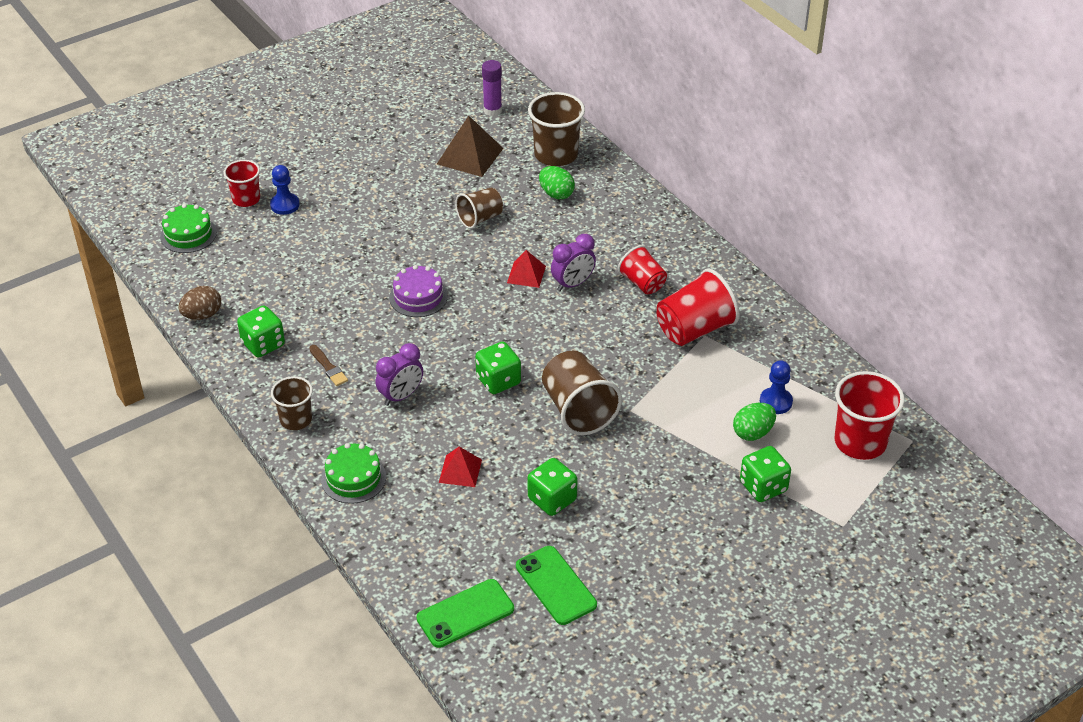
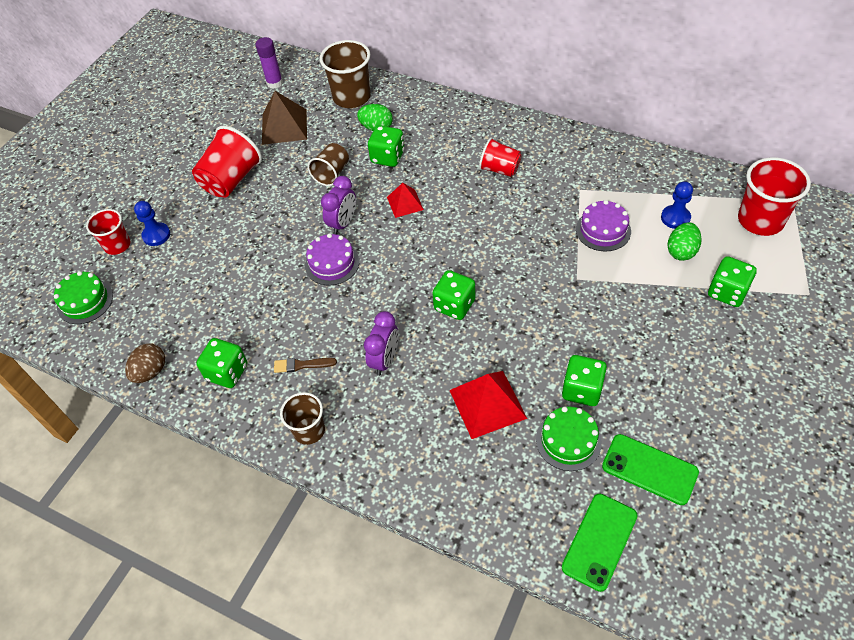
camera: 25 degrees left, 10 degrees up
brown brush [309,345,348,386] -> brown brush turned 150 degrees clockwise [274,358,337,373]
green cake [321,443,386,504] -> green cake moved to [536,407,602,471]
red pyramid [439,447,482,487] -> red pyramid [449,371,527,439], size x1.65
brown cup [542,351,622,435] -> none
purple clock [551,234,596,291] -> purple clock moved to [321,176,356,235]
red cup [656,269,740,346] -> red cup moved to [192,126,262,197]
none -> green dice [368,125,404,167]
none -> purple cake [576,200,631,252]

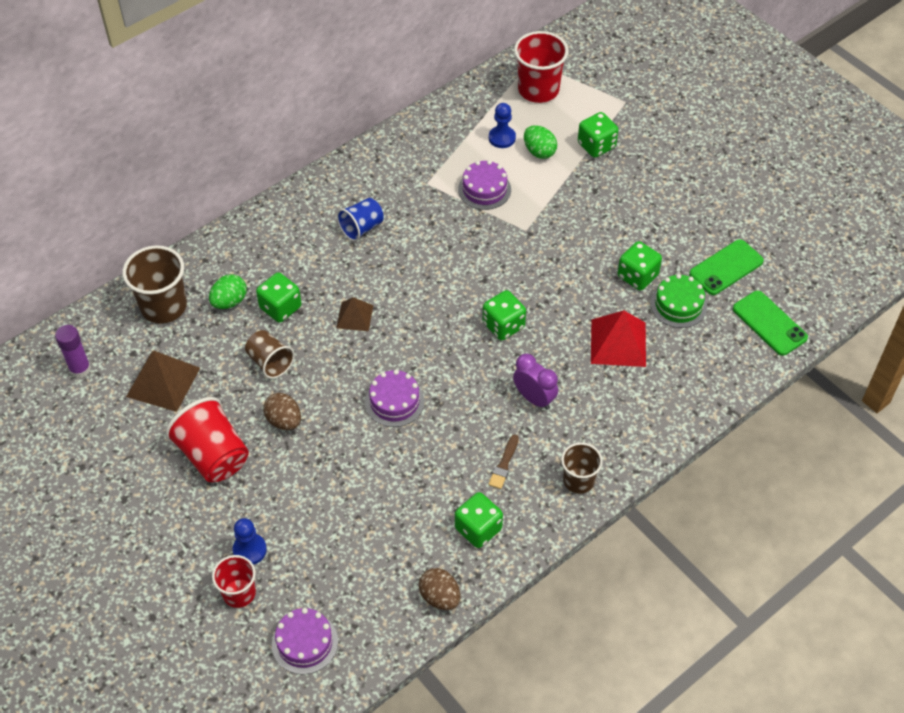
camera: 70 degrees left, 0 degrees up
green cake [54,271,113,324] -> purple cake [272,608,338,675]
purple clock [321,176,356,235] -> none
red pyramid [387,183,424,218] -> brown pyramid [336,297,373,331]
red cup [479,137,522,177] -> blue cup [337,198,384,241]
none -> brown egg [263,393,301,430]

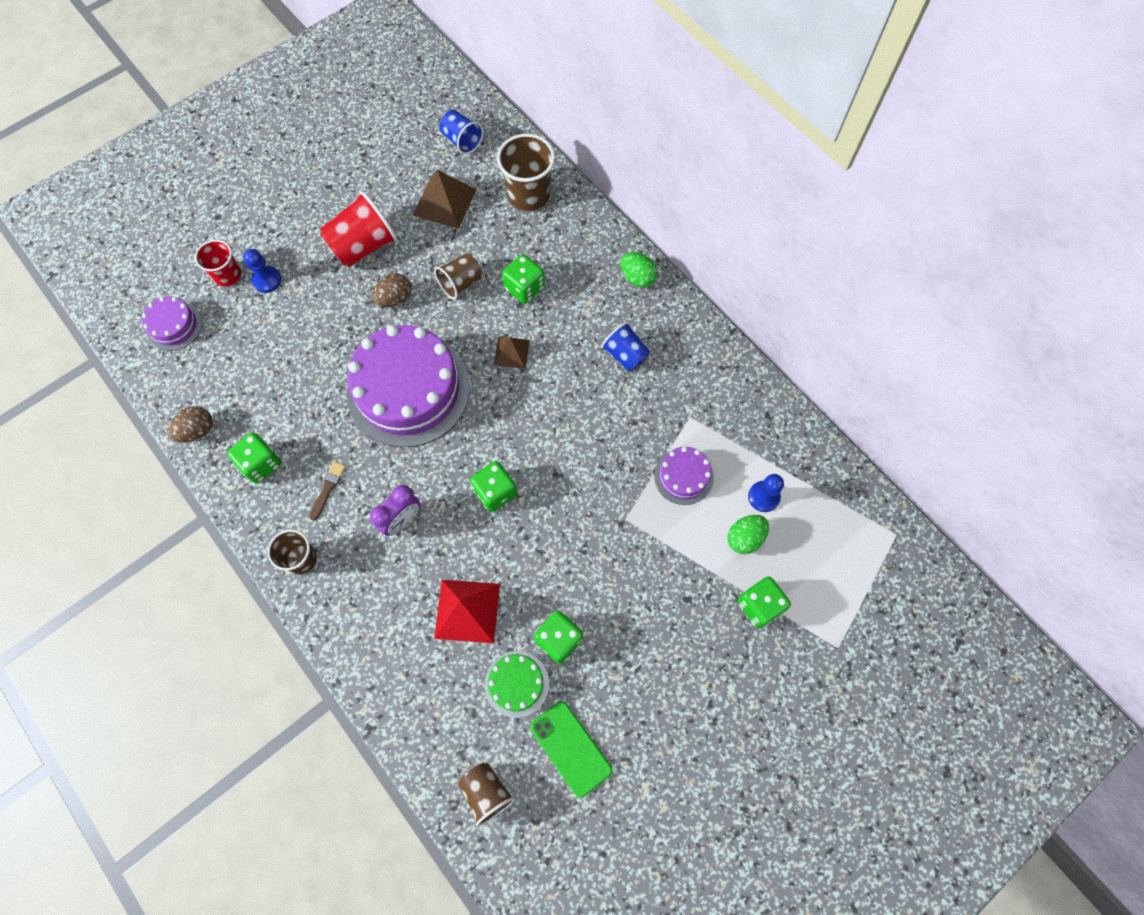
camera: 90 degrees right, 15 degrees up
purple glue stick [55,325,91,378] -> blue cup [440,110,483,154]
green egg [209,274,247,309] -> green egg moved to [620,252,657,288]
purple cake [365,370,424,427] -> purple cake [347,325,470,447], size x2.15
brown brush [488,434,519,489] -> brown brush turned 90 degrees clockwise [309,462,346,521]
red cup [514,31,568,103] -> none
green phone [733,291,808,356] -> brown cup [458,763,515,826]

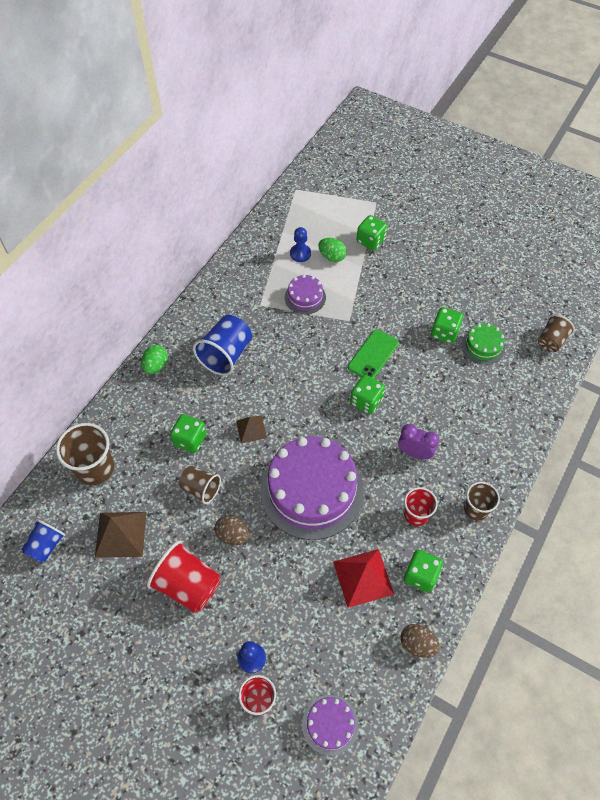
camera: 110 degrees left, 10 degrees down
brown brush [309,462,346,521] -> red cup [404,487,438,526]
red pyramid [434,580,500,643] -> red pyramid moved to [333,549,394,608]
green phone [530,701,612,798] -> green phone moved to [348,329,399,379]
blue cup [601,322,650,371] -> blue cup [193,315,252,376], size x1.61

